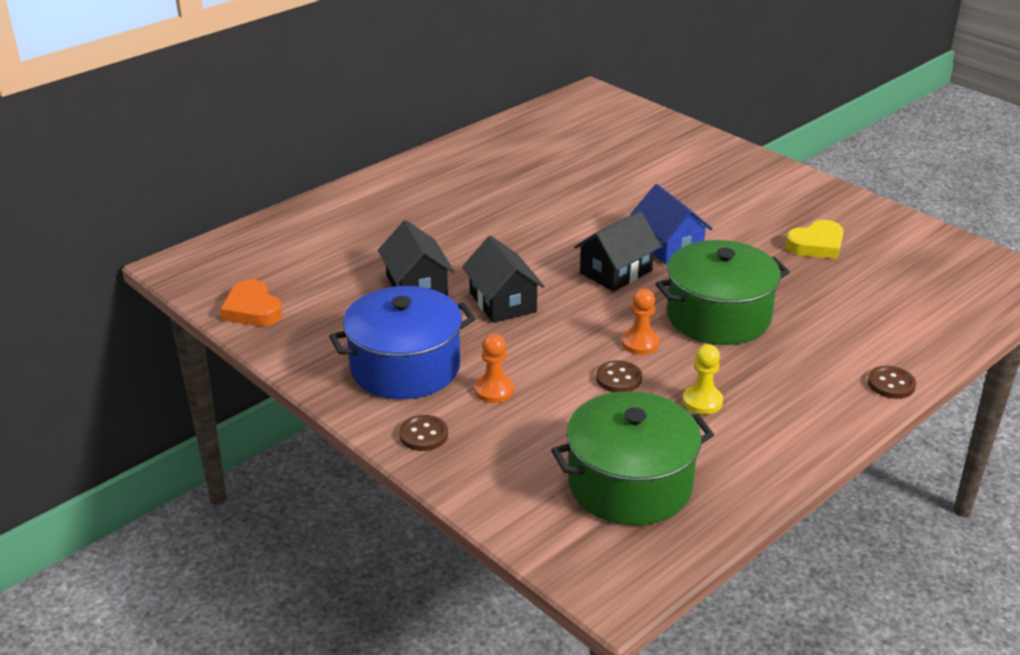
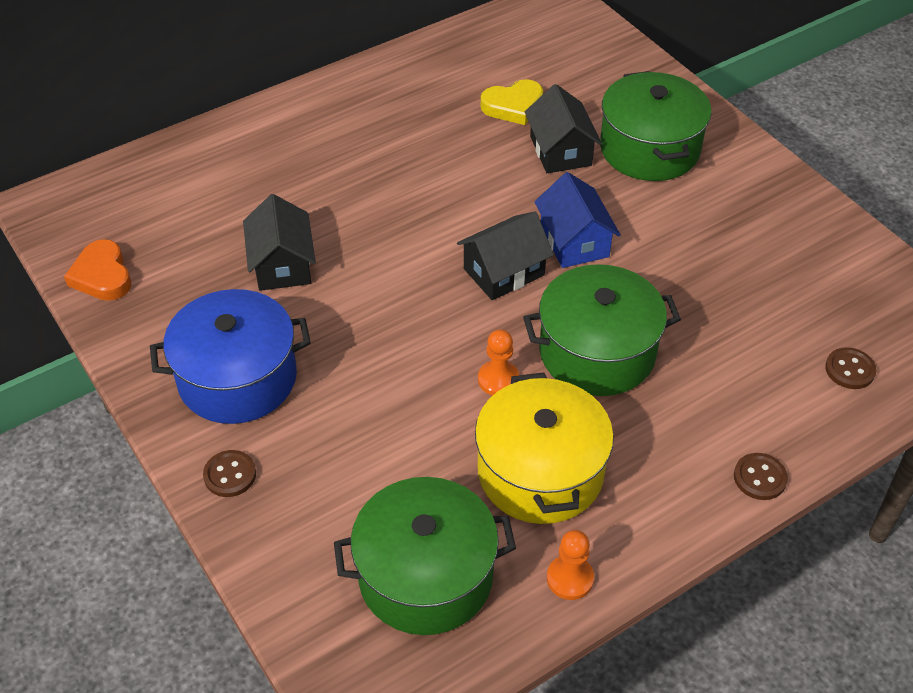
camera: 10 degrees right, 15 degrees up
black house [462,236,545,323] -> black house moved to [525,84,602,173]
orange pawn [475,334,514,403] -> orange pawn moved to [547,530,594,600]
brown button [596,360,642,392] -> brown button moved to [825,347,877,389]
yellow pawn [683,344,723,414] -> yellow pot [475,372,614,524]
yellow heart [785,220,844,259] -> yellow heart moved to [481,79,543,125]
none -> green pot [600,71,711,181]

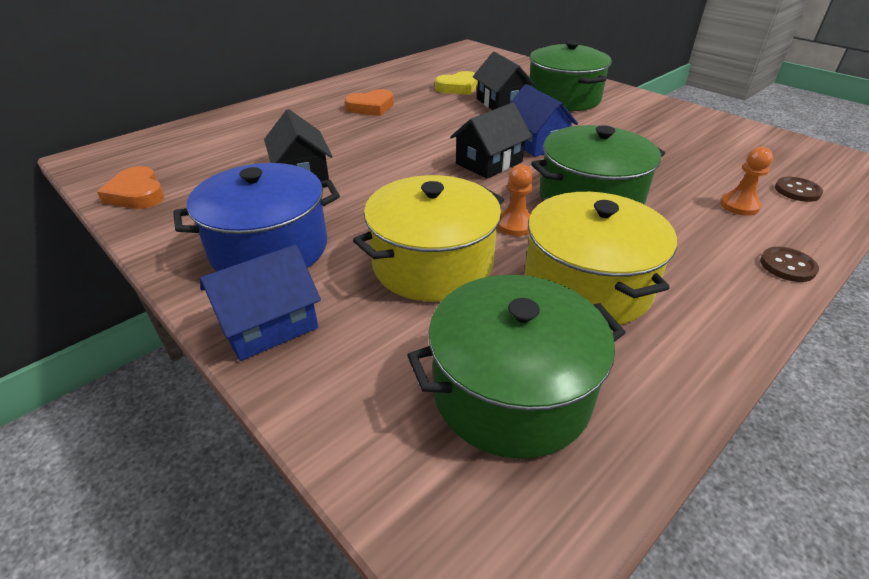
camera: 10 degrees left, 10 degrees down
brown button [203,450,256,497] -> blue house [200,245,321,361]
orange pawn [547,530,594,600] -> orange pawn moved to [720,147,773,216]
none -> orange heart [345,89,394,116]
none -> yellow pot [353,175,504,301]

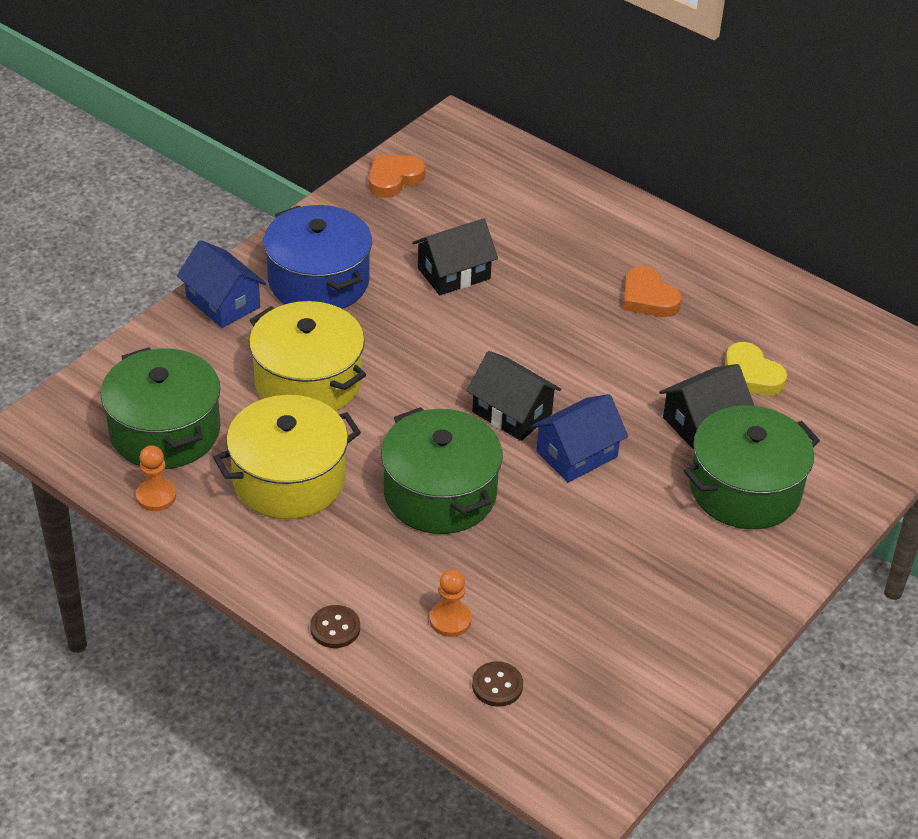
camera: 80 degrees right, 5 degrees up
orange pawn [497,164,533,236] -> orange pawn moved to [136,445,176,511]

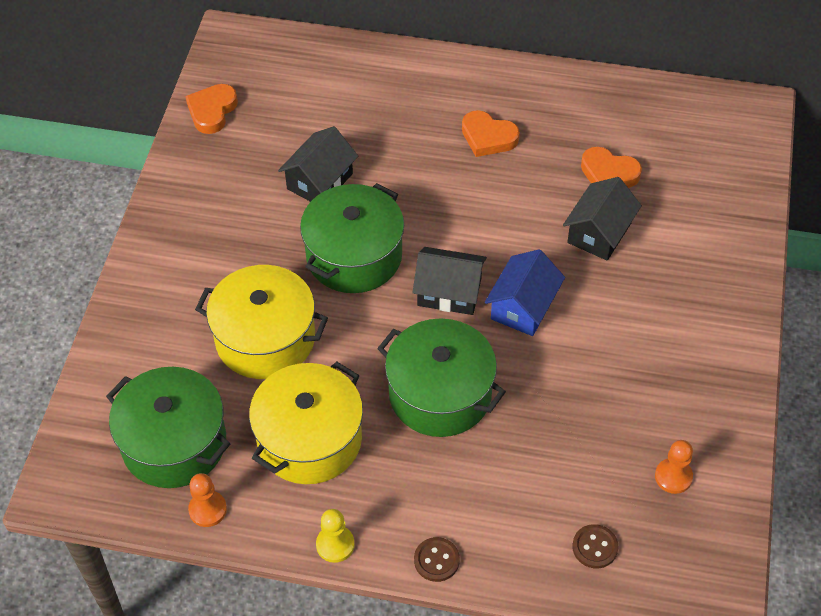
camera: 25 degrees left, 10 degrees up
blue house [177,240,266,328] -> none
blue pot [263,205,372,309] -> none
orange pawn [430,569,472,637] -> orange pawn moved to [655,440,693,494]
green pot [683,405,820,529] -> green pot moved to [300,183,404,293]
yellow heart [725,342,787,396] -> orange heart [581,147,642,188]
none -> yellow pawn [316,509,355,563]

